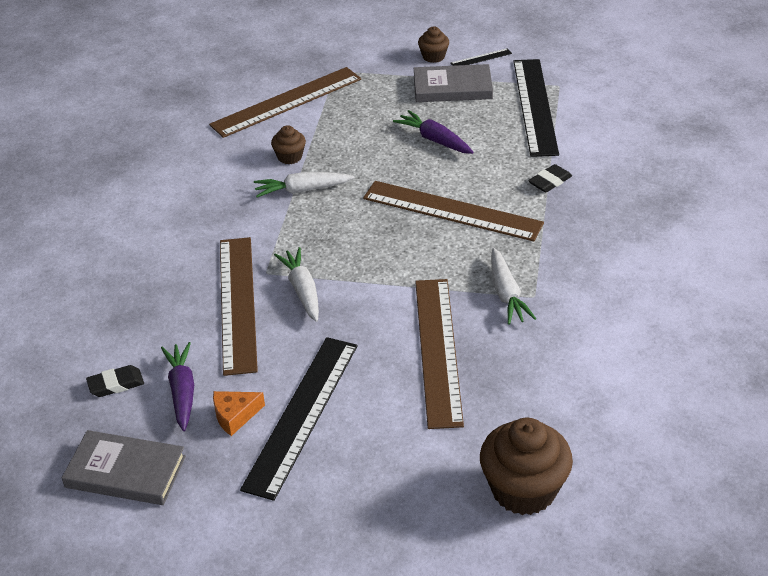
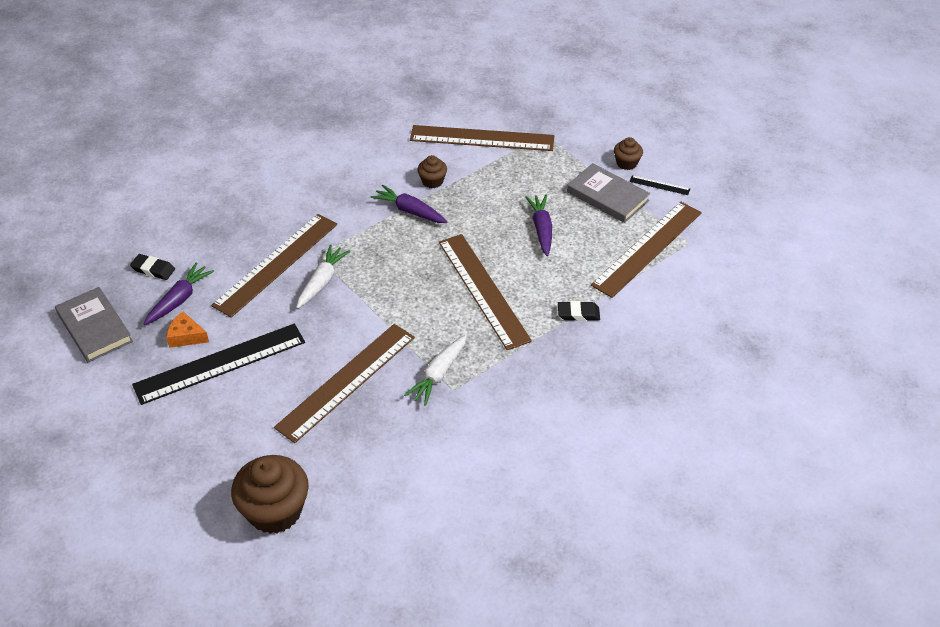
camera: 40 degrees right, 5 degrees up
white carrot [254,172,355,197] -> purple carrot [370,184,447,223]
black ruler [513,59,559,157] -> brown ruler [591,201,702,298]

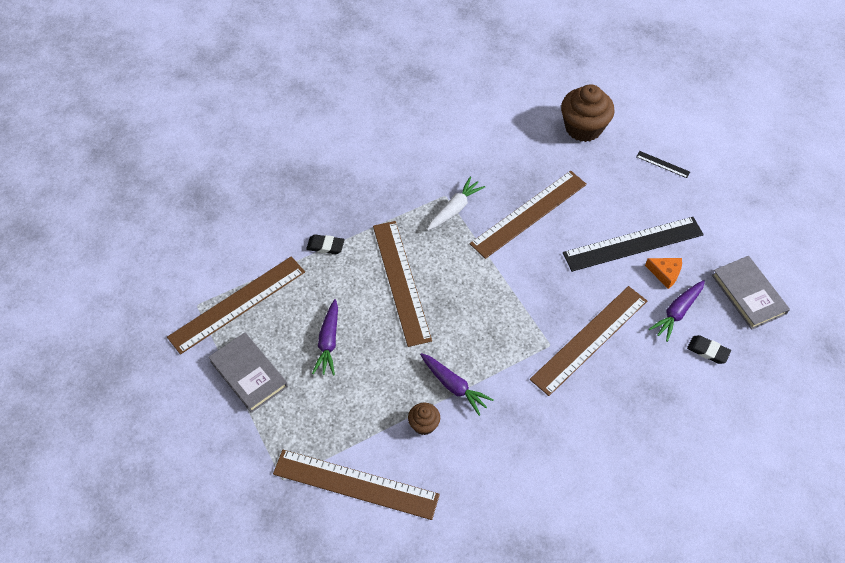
camera: 170 degrees left, 10 degrees up
white carrot [296,244,351,309] -> none
brown cupcake [614,137,643,170] -> none
black ruler [629,175,690,195] -> black ruler moved to [636,151,690,178]

